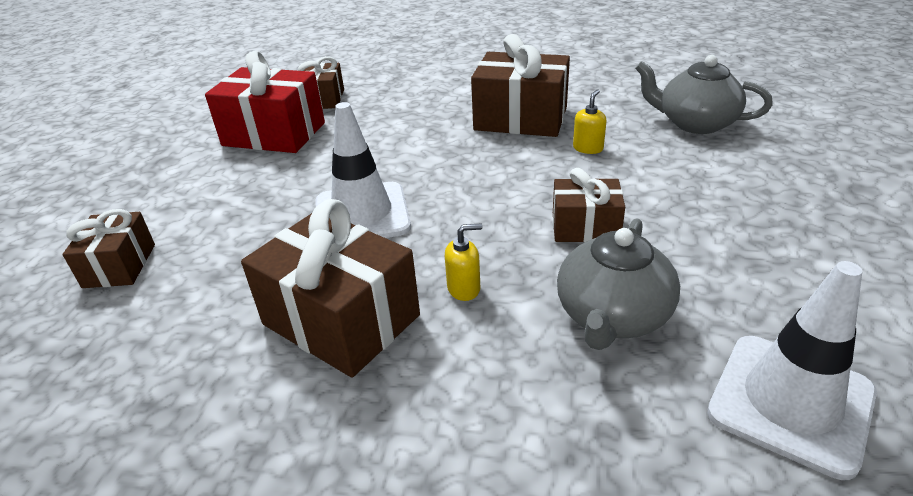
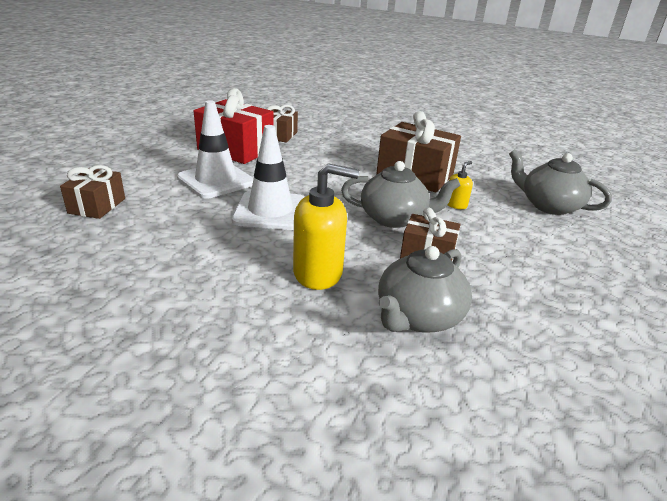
camera: 10 degrees right, 5 degrees down
brown gift [241,199,420,377] -> none
yellow soap dispenser [445,223,482,301] -> yellow soap dispenser [293,163,359,290], size x2.01
white traffic cone [707,261,877,480] -> white traffic cone moved to [177,100,254,199]
none -> grey teapot [341,161,461,228]

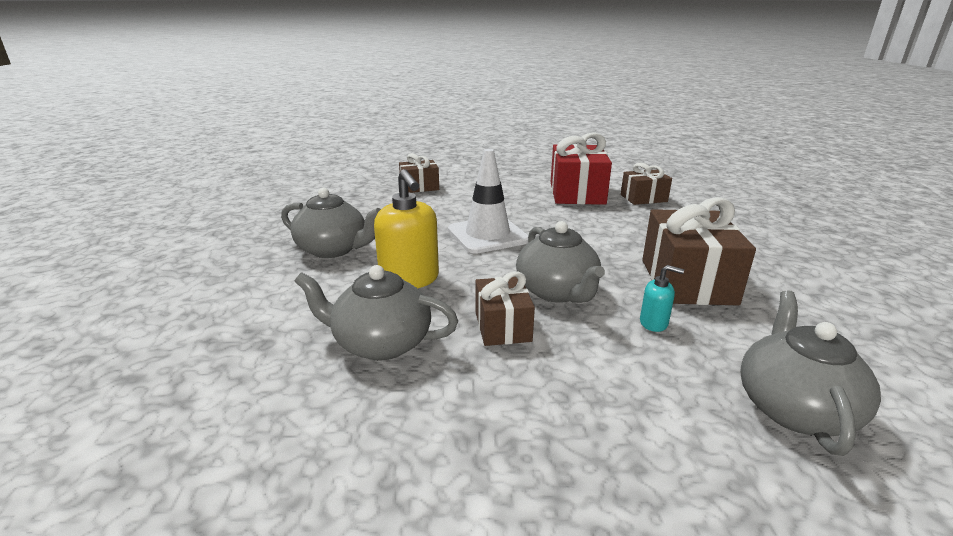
camera: 65 degrees right, 5 degrees down
white traffic cone [177,100,254,199] -> none
yellow soap dispenser [447,161,473,209] -> turquoise soap dispenser [640,265,684,332]
none -> grey teapot [281,188,381,258]

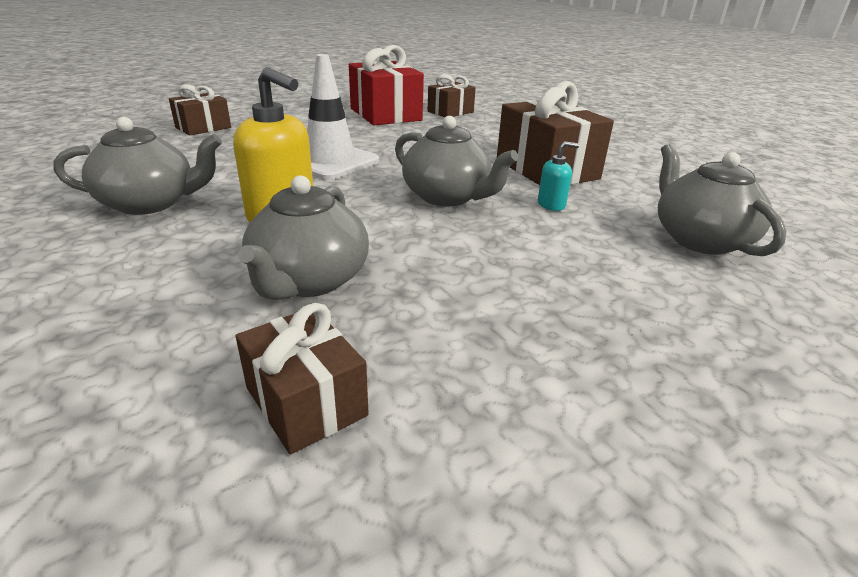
camera: 30 degrees left, 5 degrees up
grey teapot [294,265,458,361] -> grey teapot turned 60 degrees counterclockwise [238,175,369,300]
brown gift [475,272,535,346] -> brown gift moved to [236,303,369,454]

